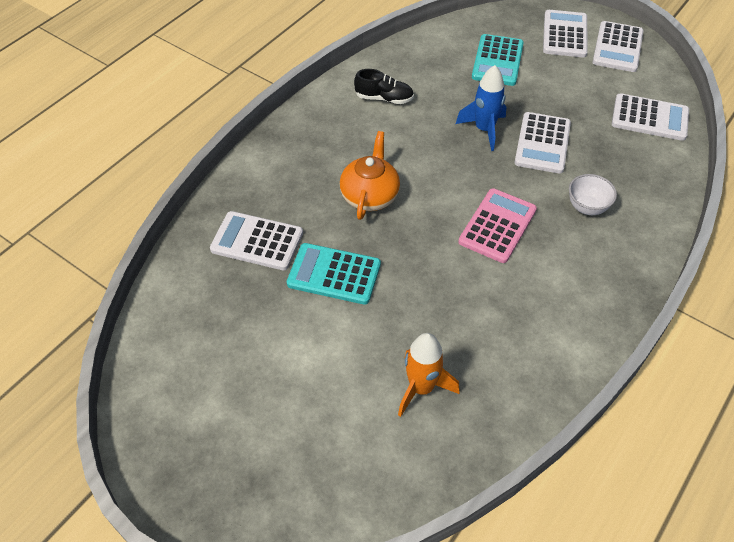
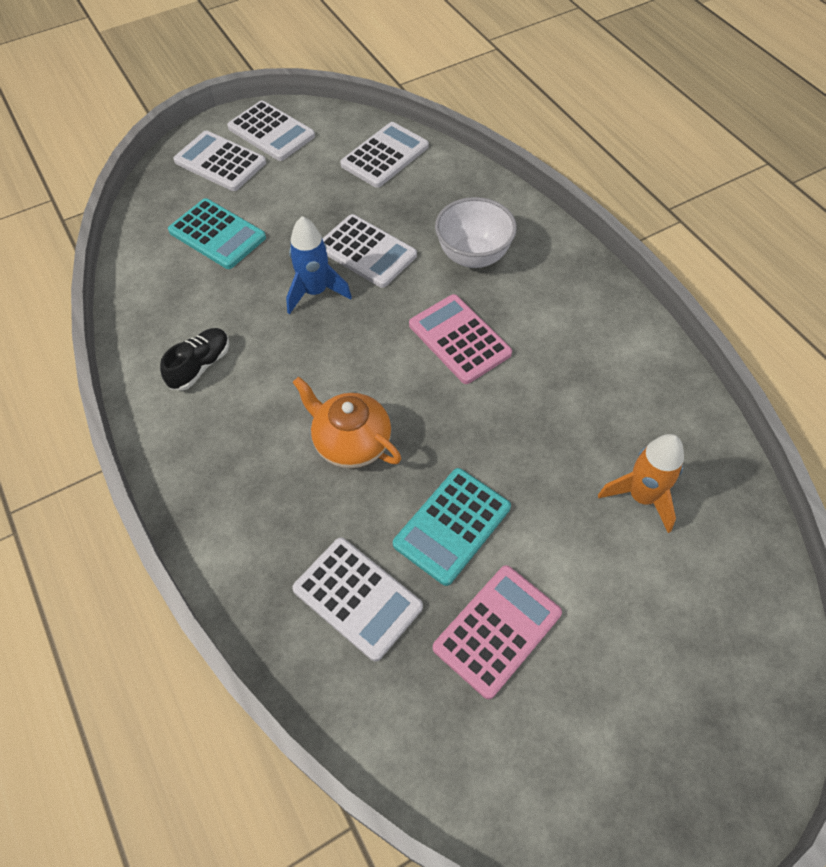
camera: 65 degrees left, 5 degrees up
white calculator [210,211,303,270] -> white calculator turned 90 degrees counterclockwise [292,537,423,661]
white bowl [569,174,617,215] -> white bowl [435,197,517,268], size x1.51
none -> pink calculator [433,565,562,699]

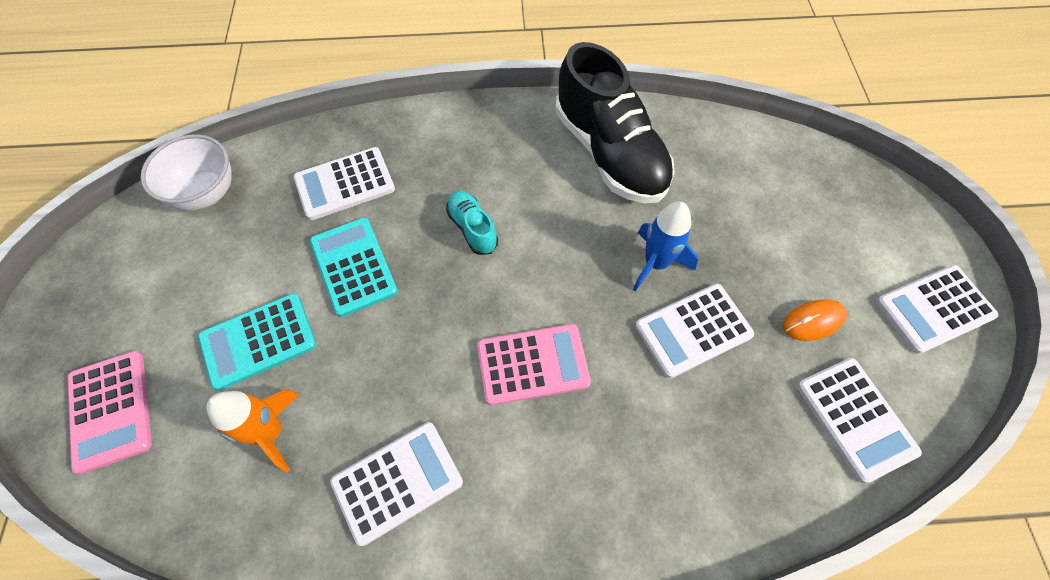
camera: 115 degrees right, 5 degrees up
black shoe [160,328,229,391] -> black shoe [555,42,675,204], size x2.22
turquoise calculator [168,198,266,269] -> turquoise calculator moved to [198,293,317,391]
white calculator [173,131,266,191] -> white calculator moved to [330,422,463,546]
orange teapot [293,377,401,468] -> turquoise shoe [446,191,498,255]
pink calculator [433,565,562,699] -> pink calculator moved to [68,351,152,474]
white bowl [435,197,517,268] -> white bowl moved to [141,134,232,211]
none -> orange mouse [783,300,847,341]

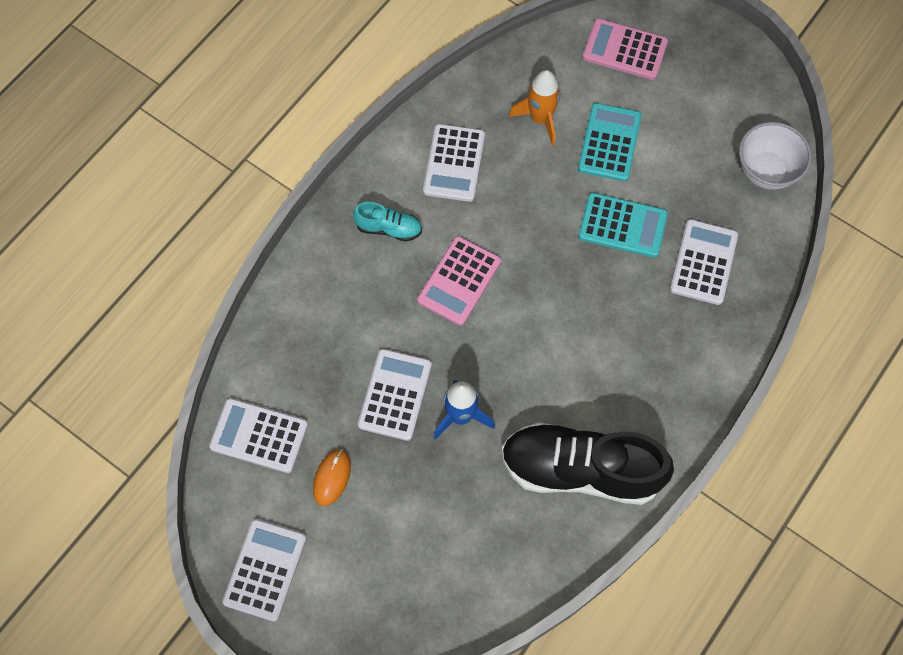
camera: 130 degrees right, 5 degrees up
turquoise shoe [446,191,498,255] -> turquoise shoe moved to [353,202,422,242]

